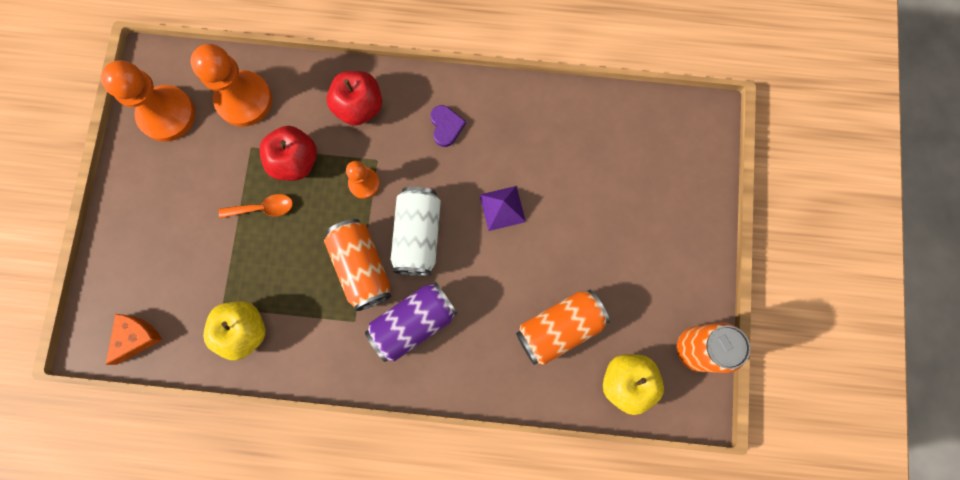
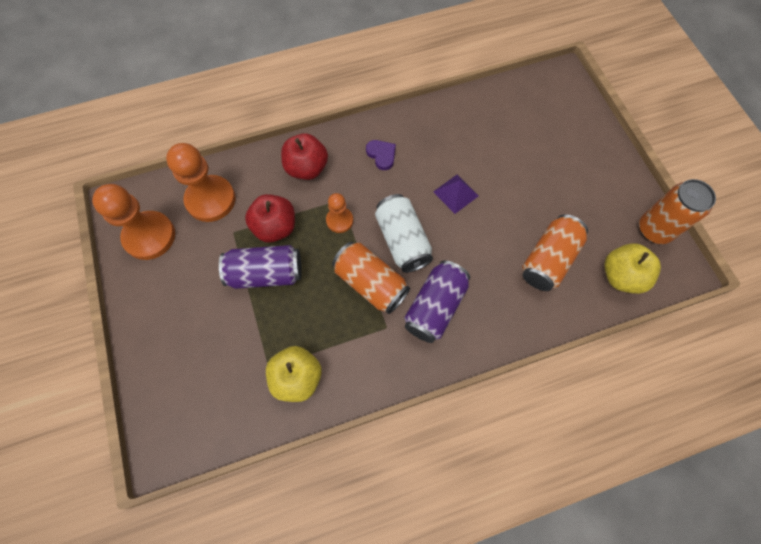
camera: 25 degrees left, 10 degrees down
orange cheese [106,314,162,365] -> none
orange spoon [219,194,293,218] -> purple can [219,245,302,289]

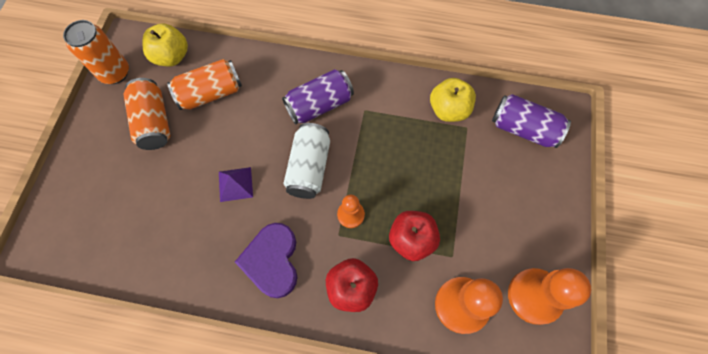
camera: 150 degrees left, 0 degrees up
purple can [219,245,302,289] -> purple can moved to [492,94,571,148]
orange can [332,242,410,314] -> orange can moved to [124,78,170,150]
purple heart [366,140,396,170] -> purple heart [235,223,297,298], size x1.88

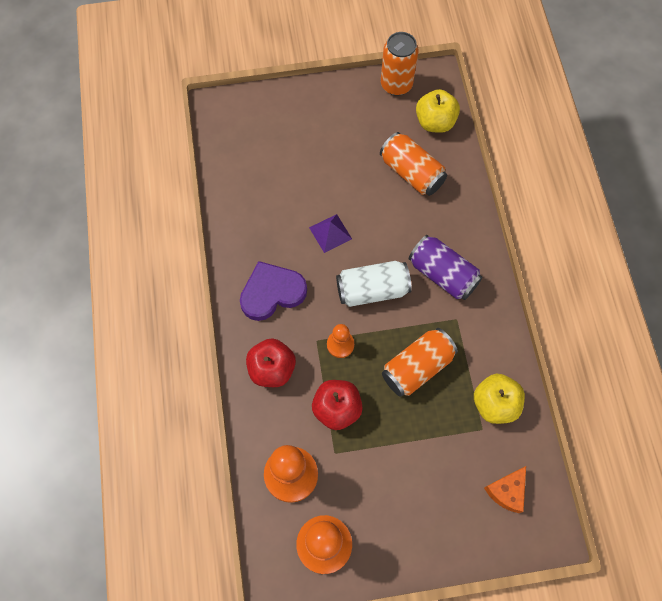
camera: 70 degrees right, 0 degrees up
orange can [124,78,170,150] -> orange can moved to [382,328,458,397]
purple can [492,94,571,148] -> orange cheese [484,466,526,513]

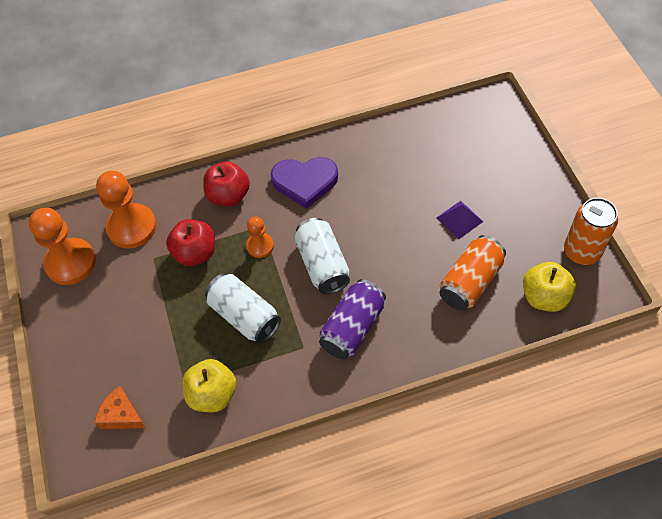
camera: 85 degrees right, 10 degrees down
purple heart [240,261,307,321] -> purple heart turned 120 degrees clockwise [271,157,338,209]
purple pyramid [309,214,352,253] -> purple pyramid moved to [437,201,483,239]
orange can [382,328,458,397] -> white can [205,273,281,344]

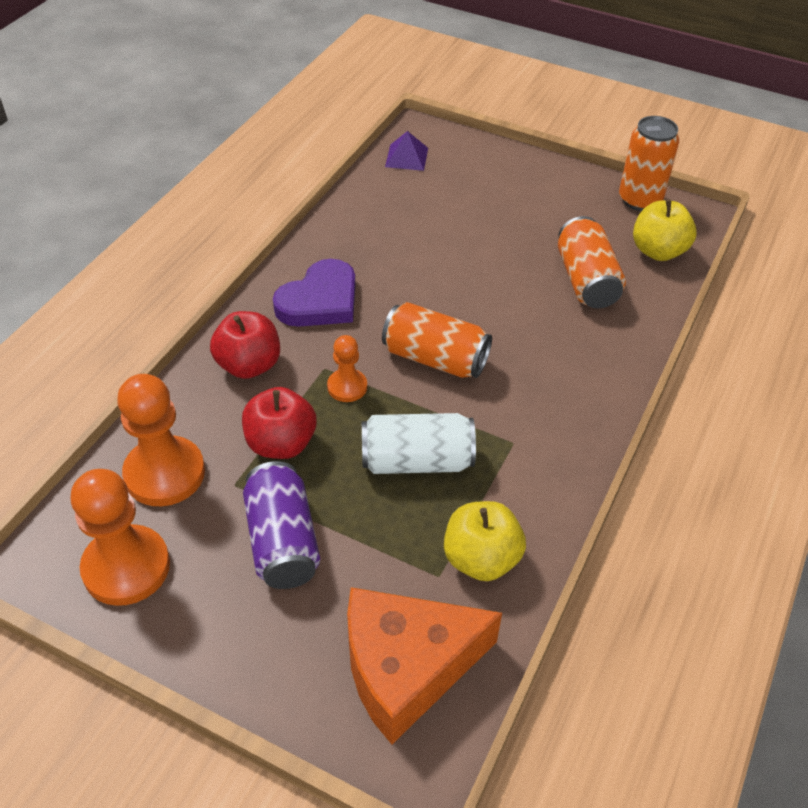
camera: 50 degrees left, 10 degrees down
orange cheese [95,386,146,429] -> orange cheese [347,587,502,744], size x2.00
white can [294,218,350,294] -> orange can [382,302,492,378]
purple can [319,279,386,359] -> purple can moved to [243,461,320,589]
purple pyramid [437,201,483,239] -> purple pyramid moved to [385,131,428,171]

